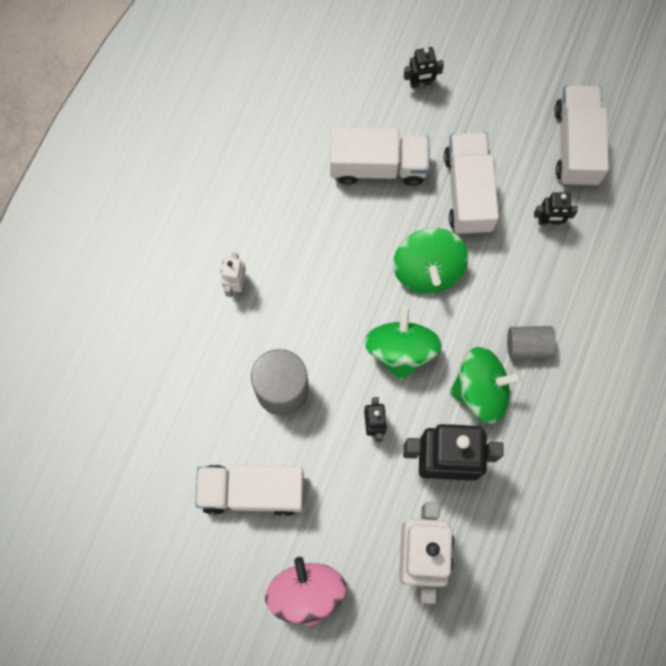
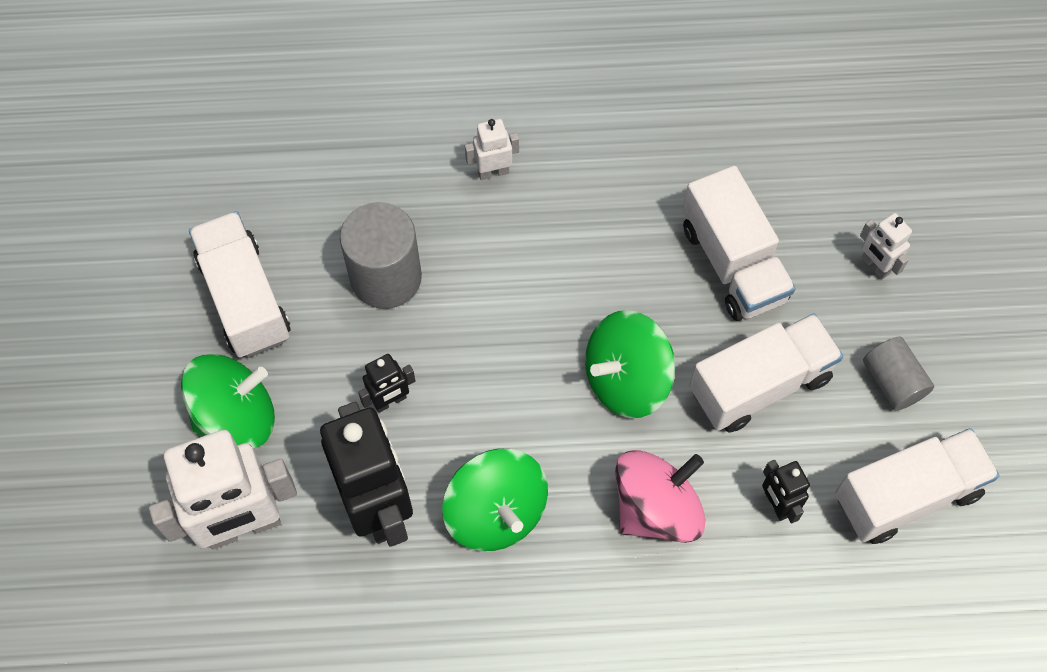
camera: 65 degrees right, 10 degrees down
pink spinning top [265,557,346,627] -> pink spinning top moved to [615,450,705,543]
green spinning top [364,306,442,380] -> green spinning top moved to [181,354,275,448]
black robot [404,47,444,88] -> white robot [860,213,912,279]
grey cylinder [507,326,556,359] -> grey cylinder moved to [863,337,934,411]

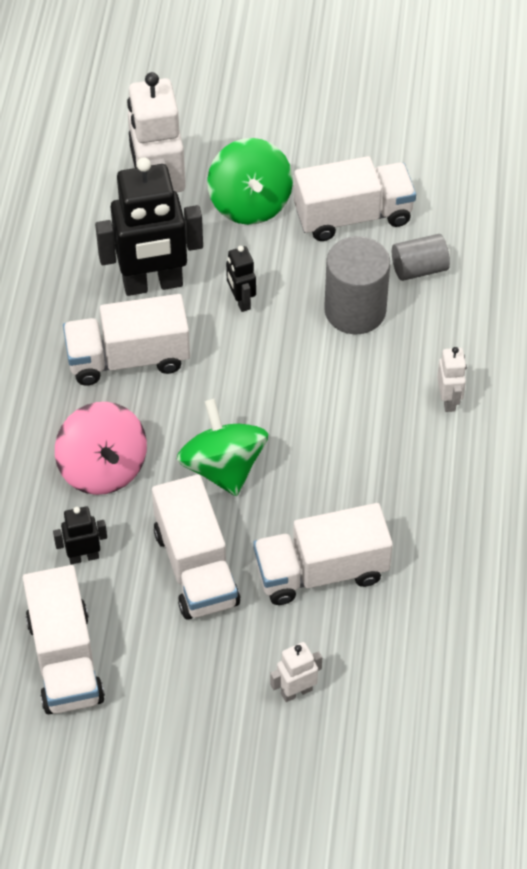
camera: 100 degrees right, 10 degrees down
green spinning top [442,449,548,551] -> white truck [63,294,190,385]
grey cylinder [863,337,934,411] -> grey cylinder moved to [392,234,450,281]

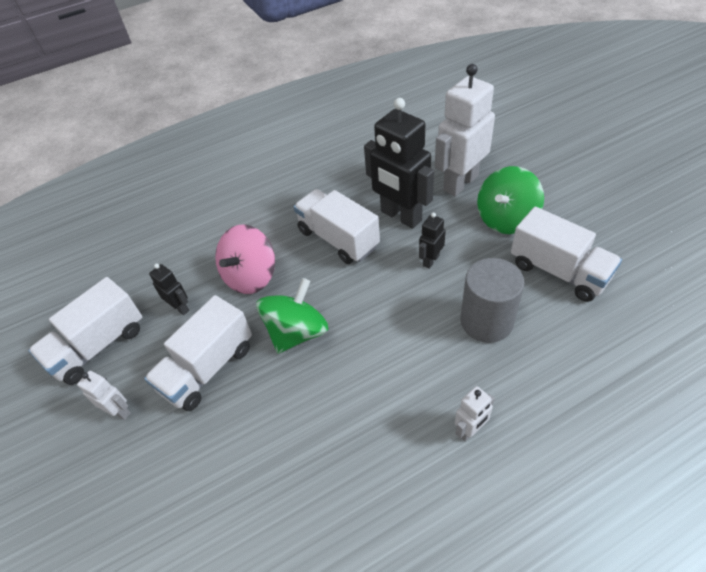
camera: 60 degrees right, 5 degrees down
white truck [253,503,393,605] -> none
white robot [270,642,322,702] -> white robot moved to [77,371,131,420]
grey cylinder [392,234,450,281] -> none

